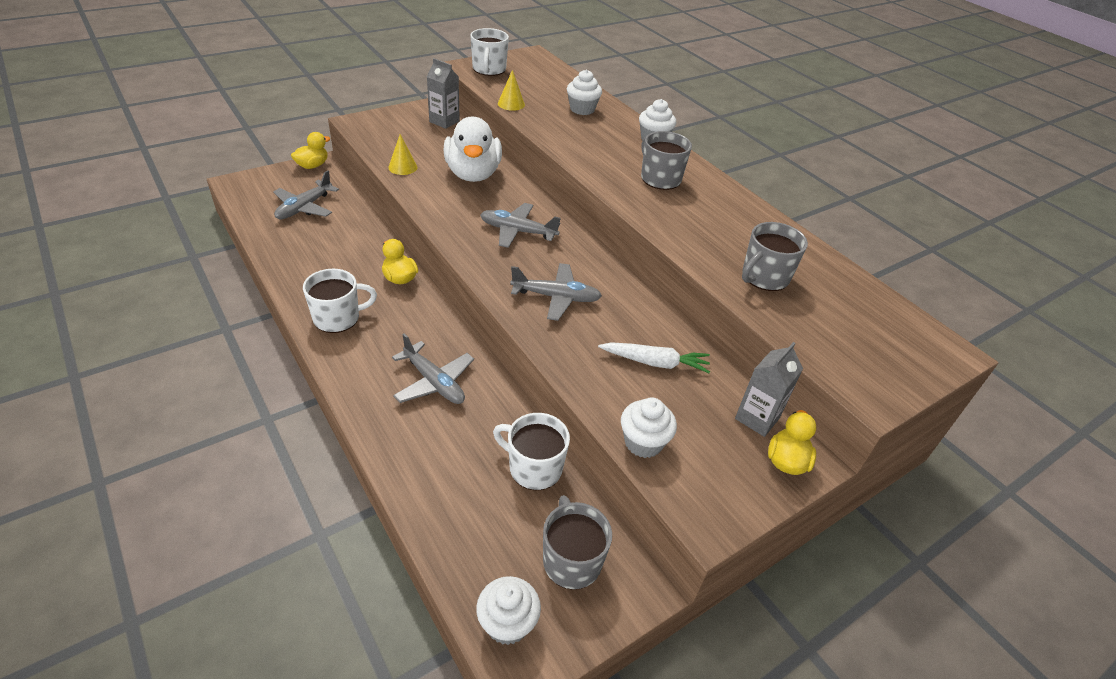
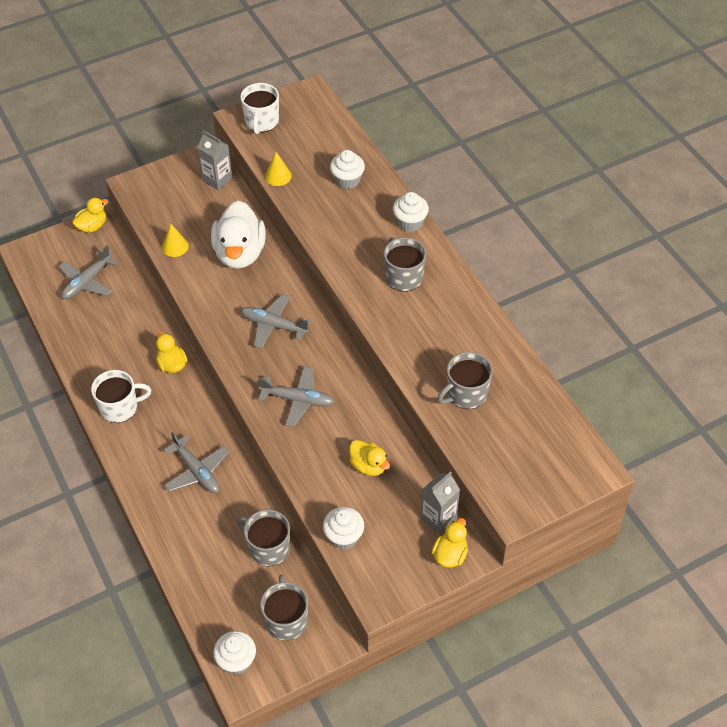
camera: 10 degrees right, 10 degrees up
white mug [493,413,570,490] -> grey mug [237,510,290,566]
white carrot [598,342,710,373] -> yellow duck [349,440,390,476]

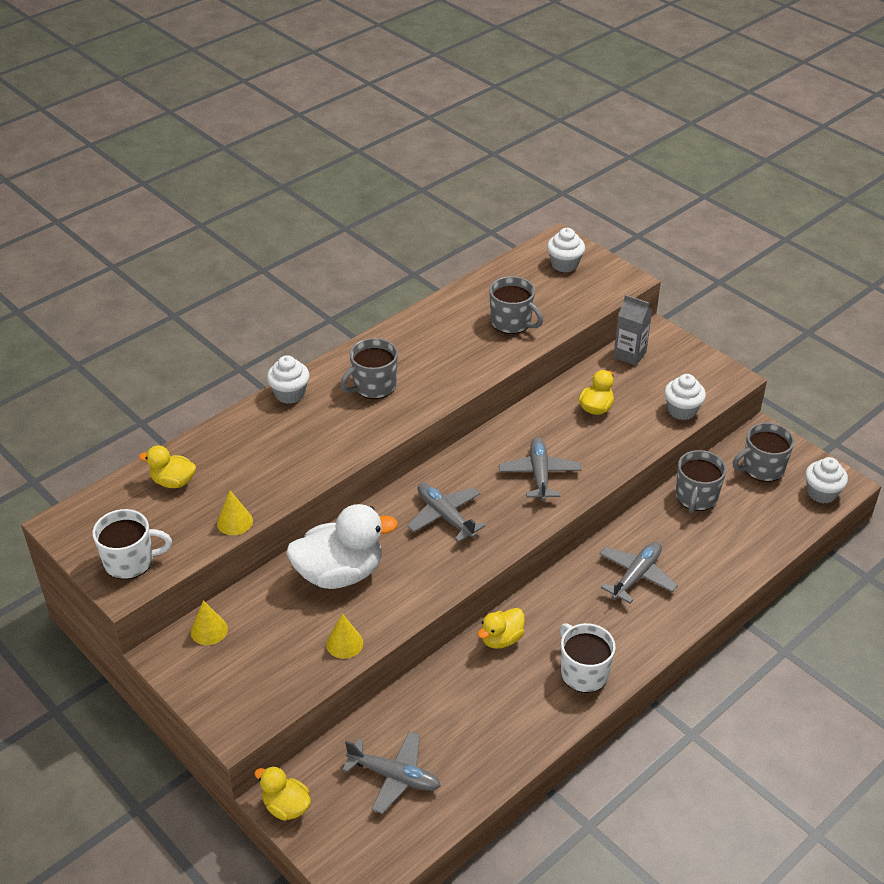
camera: 105 degrees left, 10 degrees down
grey carton [197,130,232,190] -> yellow cone [191,600,228,645]
grey plane [241,294,311,349] -> grey plane turned 135 degrees clockwise [407,483,485,542]
white cupcake [330,150,365,189] -> white cupcake moved to [547,228,585,272]
yellow duck [432,518,468,568] -> yellow duck moved to [139,446,196,488]

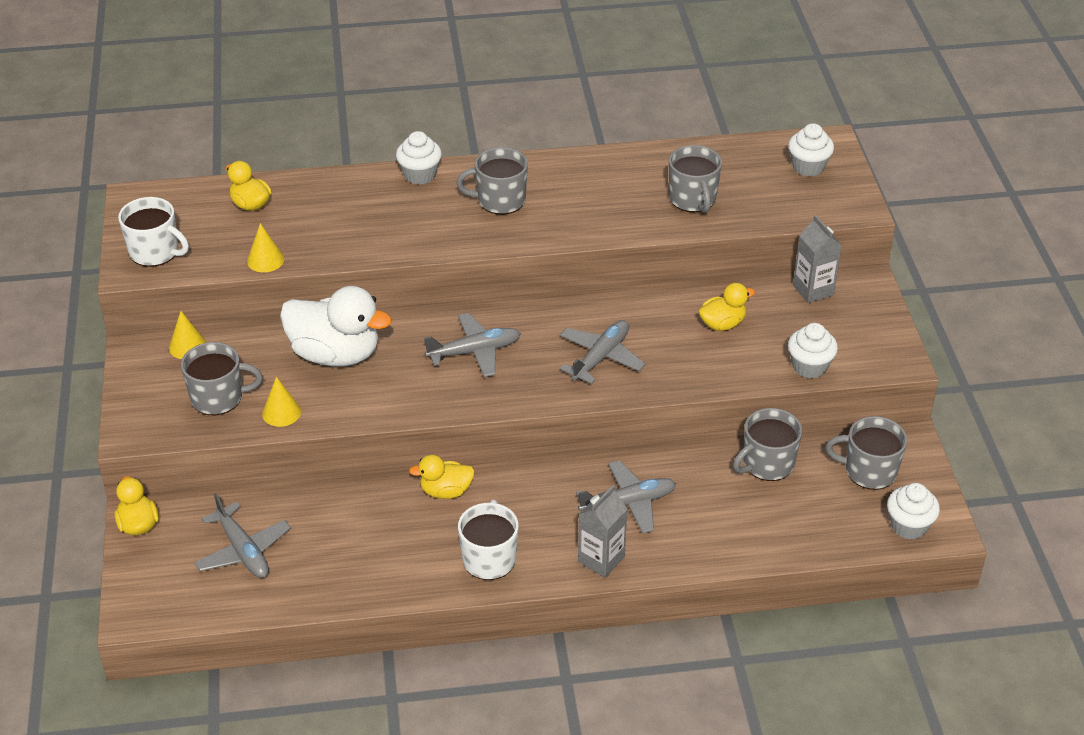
camera: 35 degrees right, 0 degrees up
grey plane [407,483,485,542] -> grey plane turned 75 degrees clockwise [424,313,521,377]
none -> grey mug [181,342,263,415]
none -> grey carton [578,485,627,578]

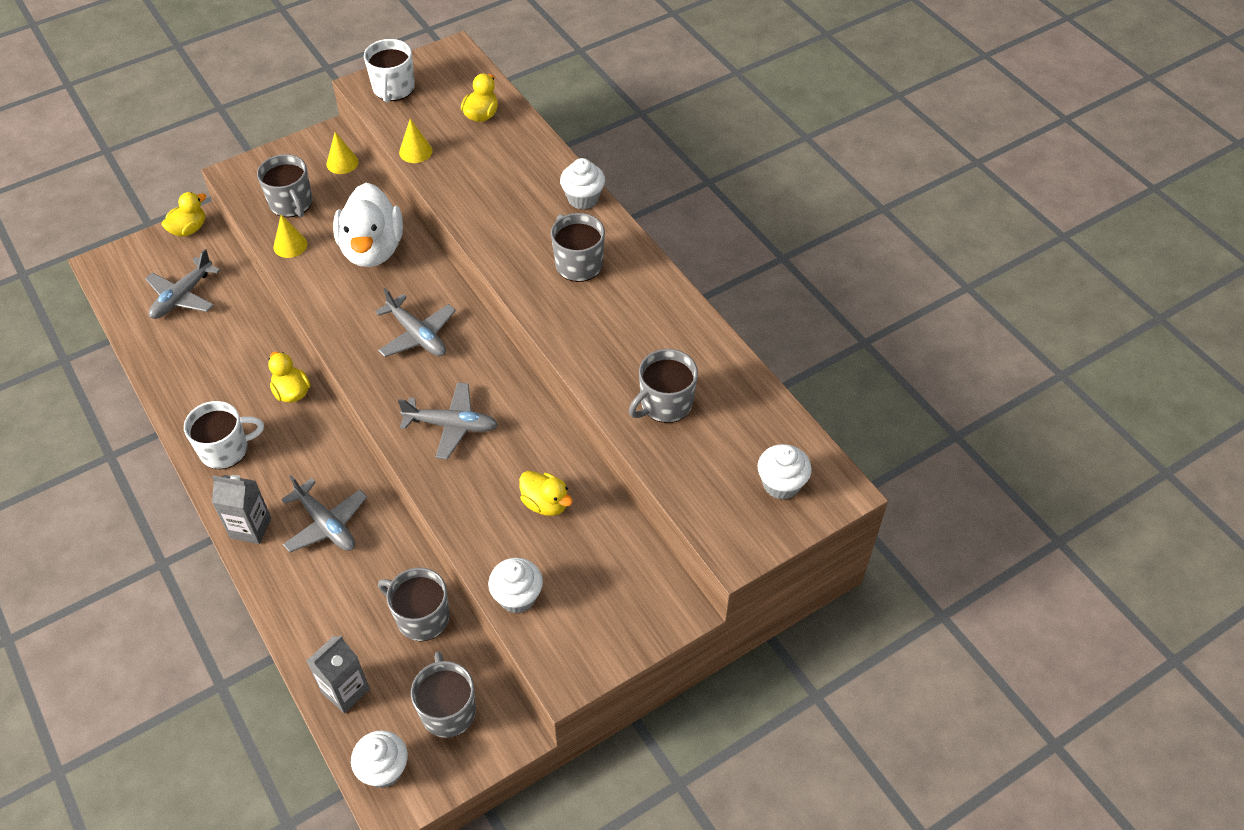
camera: 65 degrees right, 10 degrees up
grey carton [793,215,842,303] -> grey carton moved to [307,635,370,713]

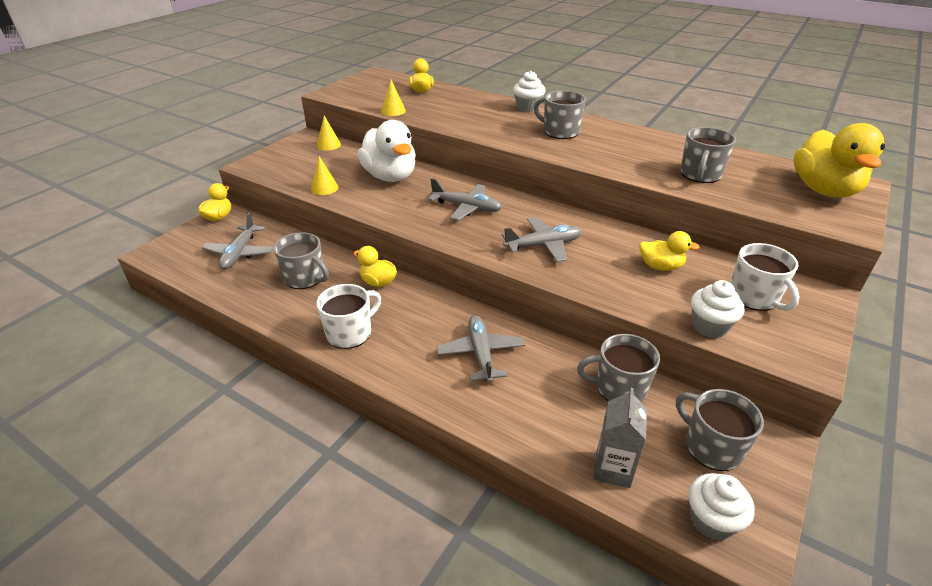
camera: 25 degrees left, 15 degrees down
grey carton [212,475,271,544] -> none
grey mug [257,154,312,218] -> grey mug moved to [273,232,329,289]
grey plane [281,475,367,552] -> grey plane turned 120 degrees counterclockwise [437,315,525,383]
white mug [364,39,415,103] -> white mug moved to [731,243,800,311]
white cupcake [757,444,812,500] -> yellow duck [793,123,885,197]

